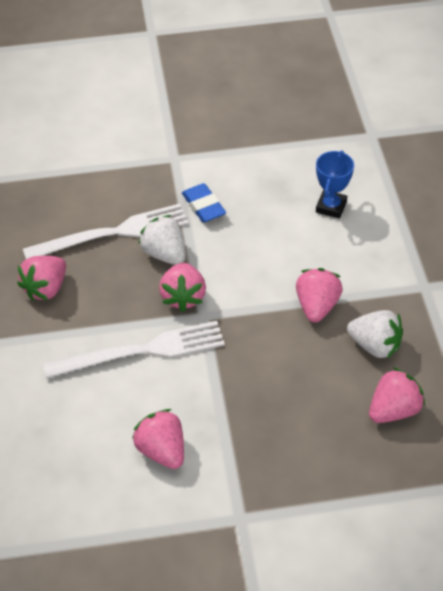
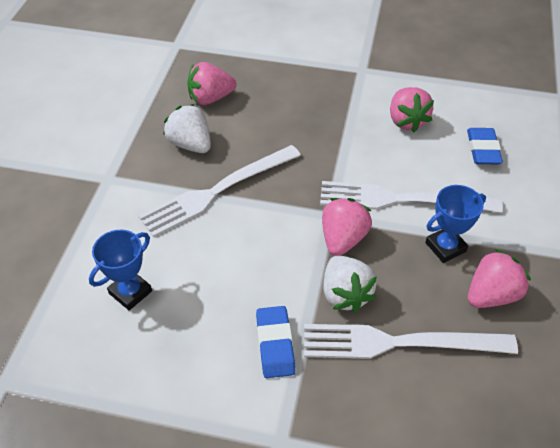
camera: 160 degrees left, 0 degrees up
pink strawberry [296,268,343,323] -> white fork [138,145,301,237]
none -> blue trophy [425,185,486,263]
none -> blue eraser [467,128,503,164]

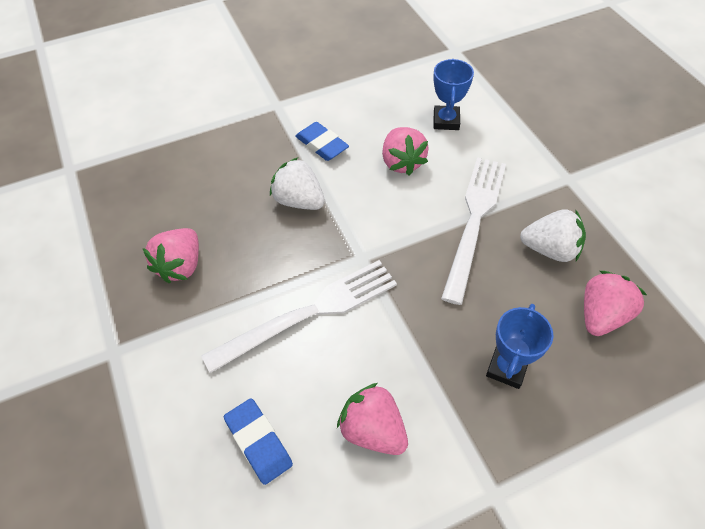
camera: 145 degrees right, 5 degrees up
white fork [304,324,518,359] -> none
pink strawberry [322,198,372,256] -> pink strawberry moved to [382,127,428,175]
blue trophy [425,185,486,263] -> blue trophy moved to [486,304,554,389]

